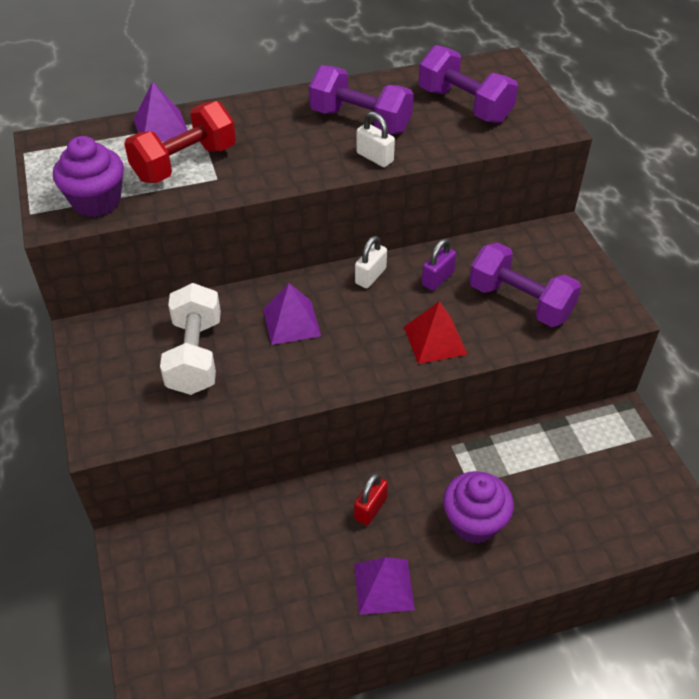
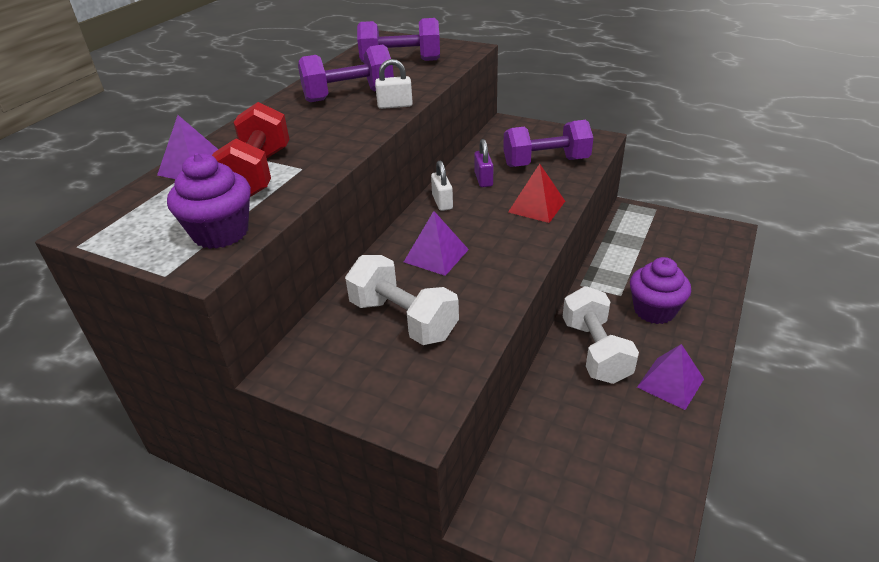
camera: 45 degrees left, 10 degrees down
red padlock [354,473,388,525] -> white dumbbell [563,286,639,384]

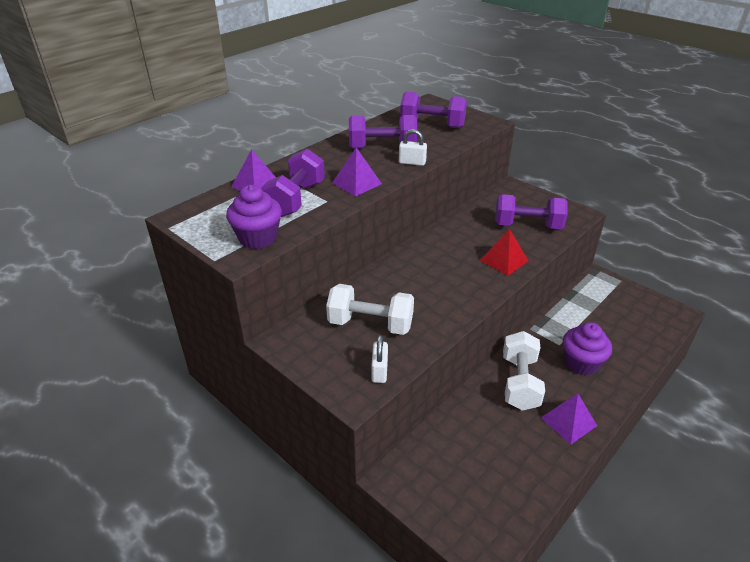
camera: 15 degrees right, 0 degrees up
red dumbbell [212,102,289,197] -> purple dumbbell [261,149,325,217]
white dumbbell [345,255,459,345] -> white dumbbell turned 45 degrees counterclockwise [326,284,414,335]
purple pyramid [404,211,469,276] -> purple pyramid moved to [332,147,382,197]
white padlock [431,161,453,211] -> white padlock moved to [371,335,388,383]
purple padlock [474,139,493,187] -> none

